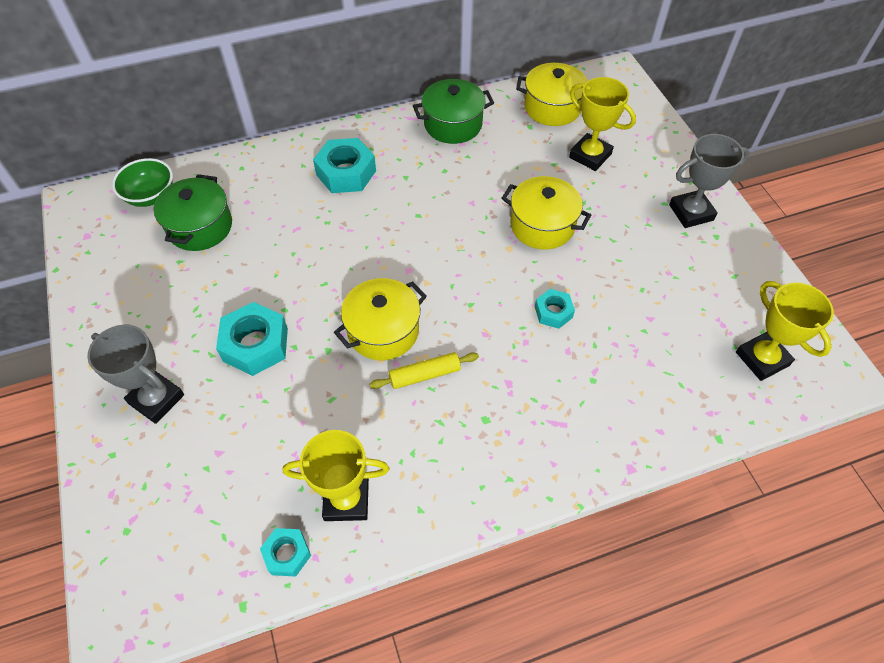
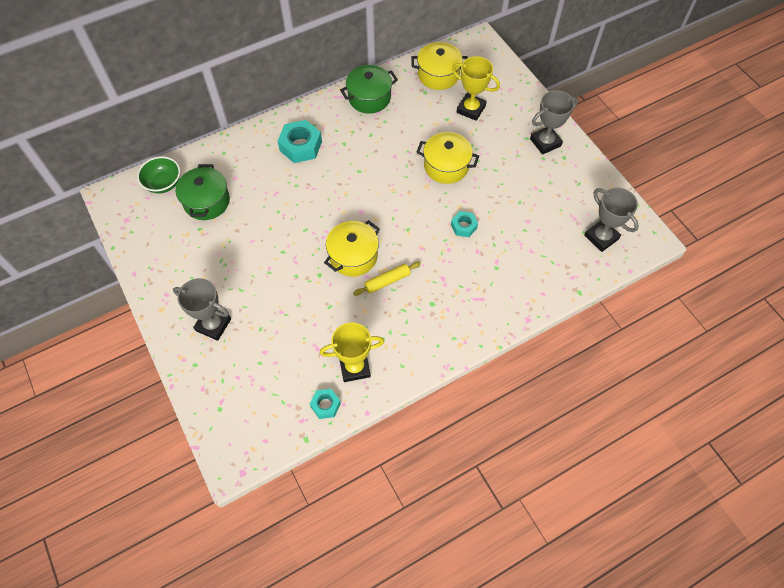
camera: 10 degrees left, 5 degrees up
turquoise nut [216,302,288,376] -> none
yellow trophy [736,281,834,381] -> grey trophy [584,187,639,252]

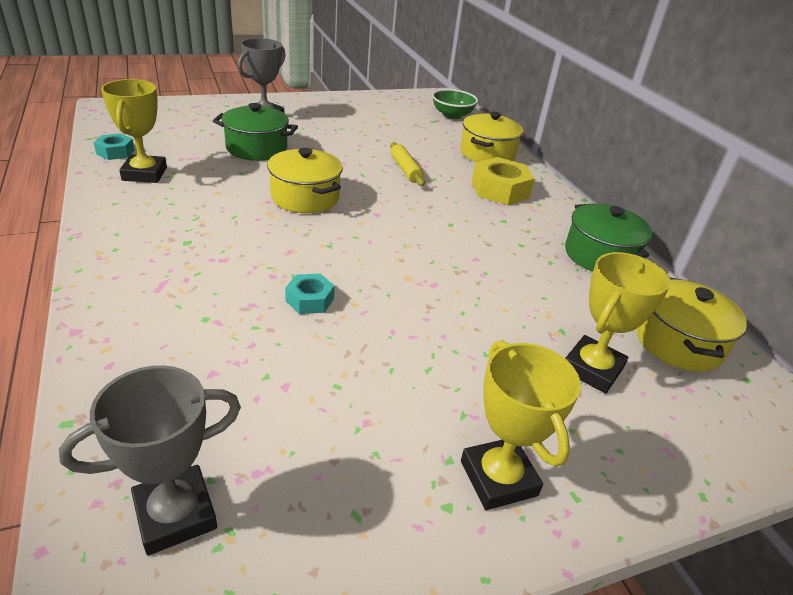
camera: 95 degrees right, 25 degrees down
green pot [176,164,230,220] -> green pot moved to [213,103,298,161]
turquoise nut [278,120,322,163] -> yellow nut [472,157,535,205]
yellow rolling pin [353,262,421,295] -> yellow rolling pin moved to [390,142,425,186]
yellow pot [417,132,479,184] -> yellow pot moved to [460,112,523,162]
grey trophy [530,90,578,155] -> yellow trophy [461,340,581,510]

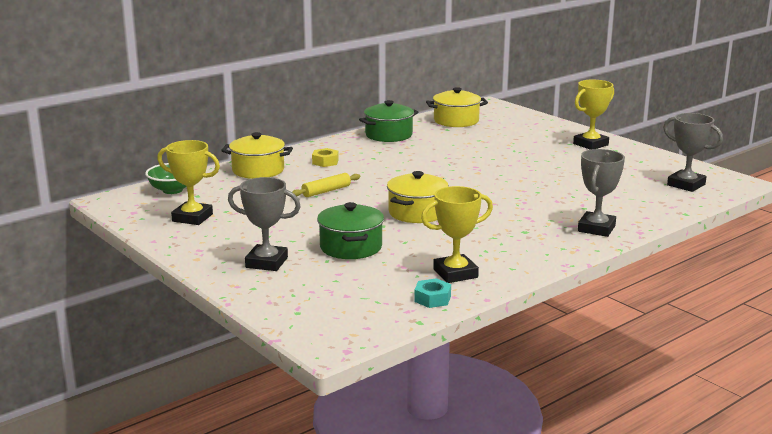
camera: 105 degrees left, 15 degrees down
turquoise nut [285,274,335,314] -> none
yellow nut [472,157,535,205] -> yellow nut [312,148,339,167], size x0.57
yellow trophy [565,252,671,394] -> yellow trophy moved to [157,140,220,225]
none -> grey trophy [578,149,625,237]

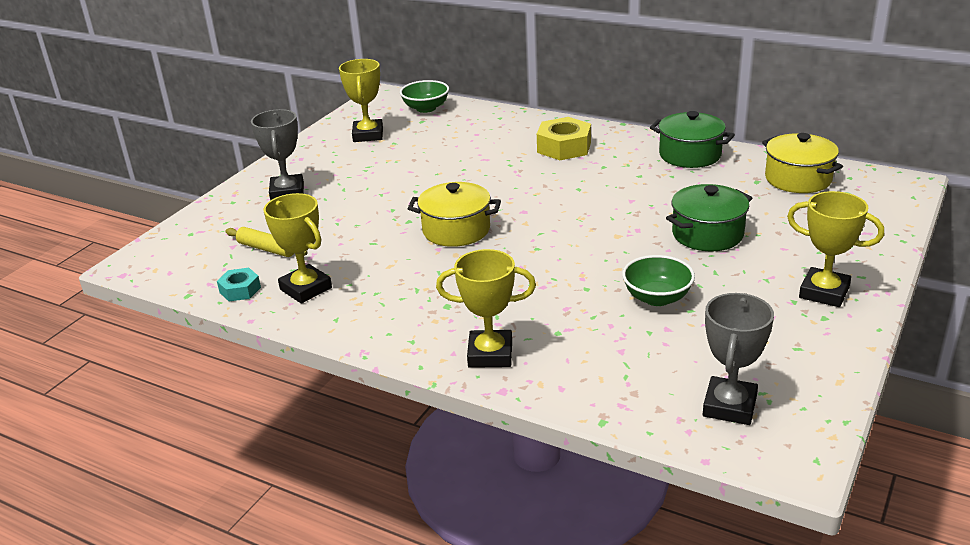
camera: 70 degrees right, 10 degrees up
yellow pot [221,132,293,179] -> none
yellow rolling pin [292,173,360,197] -> yellow rolling pin moved to [225,227,308,257]
yellow nut [312,148,339,167] -> yellow nut [537,117,591,160], size x1.74
green pot [317,202,384,259] -> green pot moved to [666,184,752,251]
grey trophy [578,149,625,237] -> yellow trophy [436,249,536,368]
none -> green bowl [622,255,695,306]

